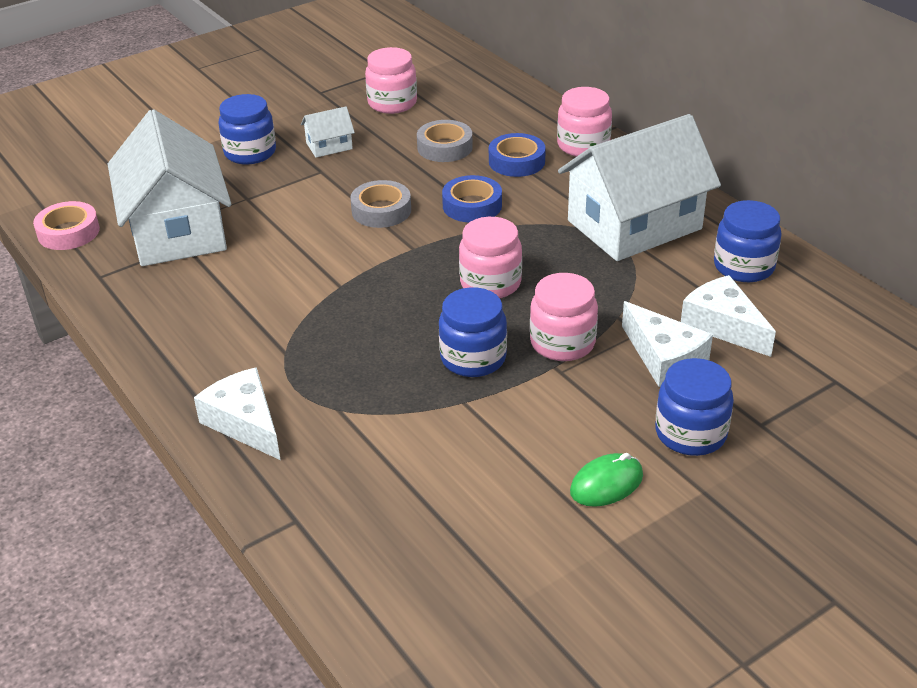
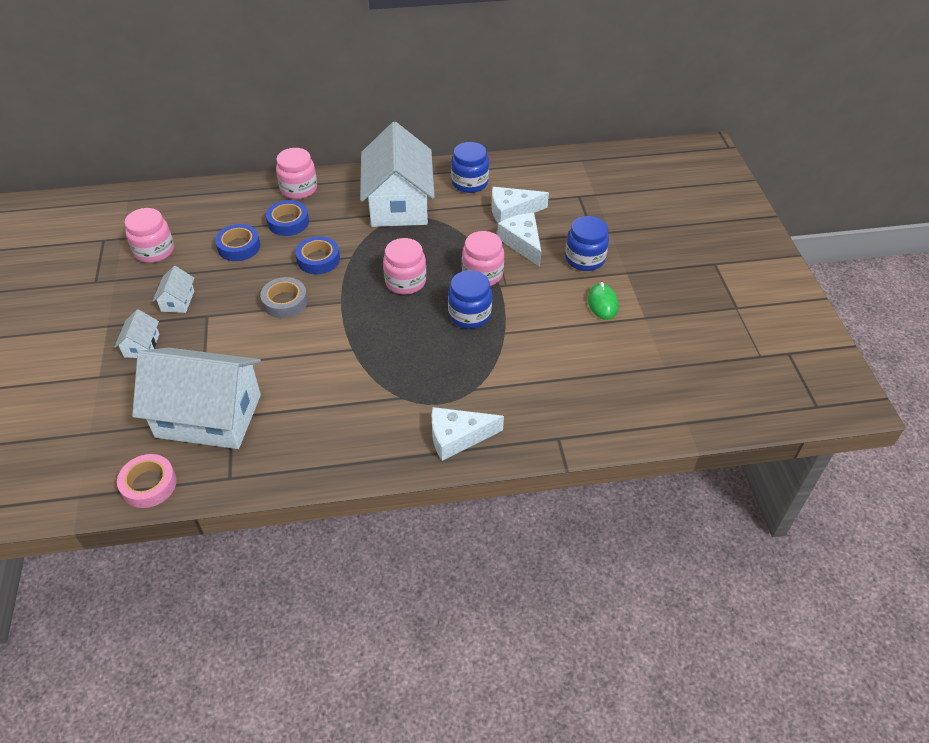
camera: 65 degrees left, 10 degrees up
blue jar [219,94,276,165] -> white house [114,309,159,358]
grey tape [417,120,473,162] -> blue tape [215,224,260,261]
white cheese [622,301,713,387] -> white cheese turned 105 degrees counterclockwise [497,213,541,267]

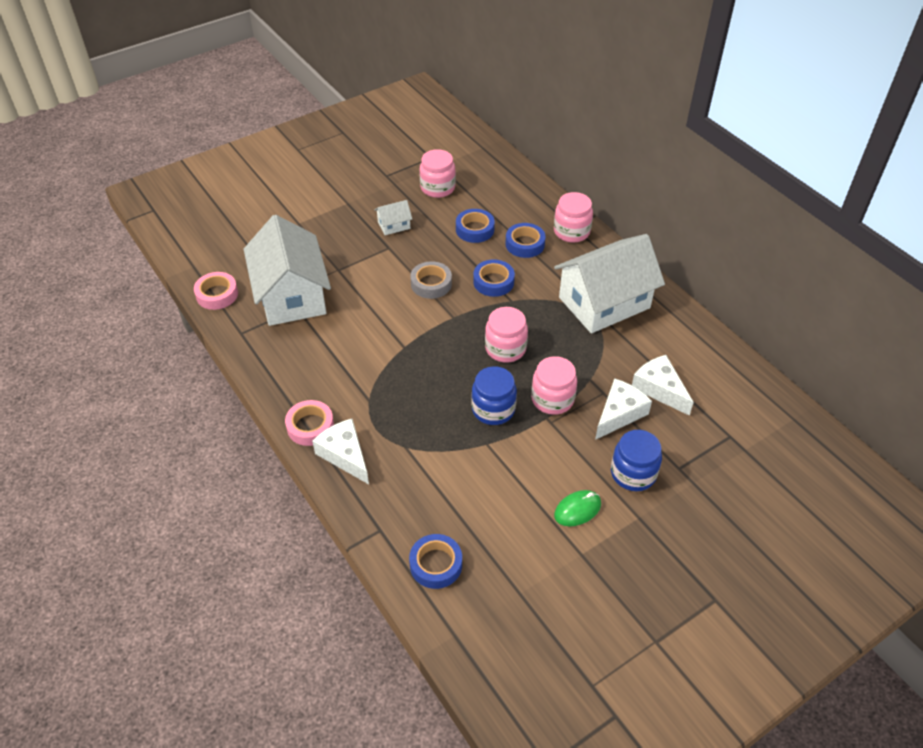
camera: 65 degrees right, 0 degrees up
white house [114,309,159,358] -> none
blue jar [451,142,489,193] -> none
none -> pink tape [285,400,334,446]
none -> blue tape [409,534,462,589]

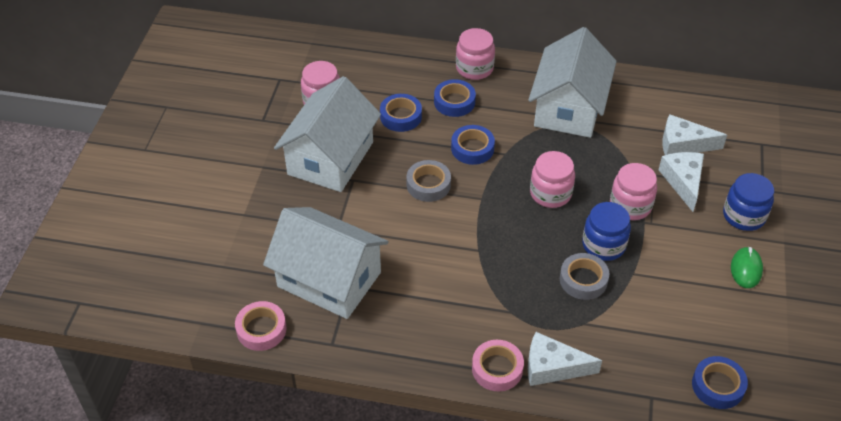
camera: 45 degrees left, 0 degrees up
white house [375,200,412,235] -> white house [274,76,381,192], size x2.44
none -> grey tape [560,253,609,300]

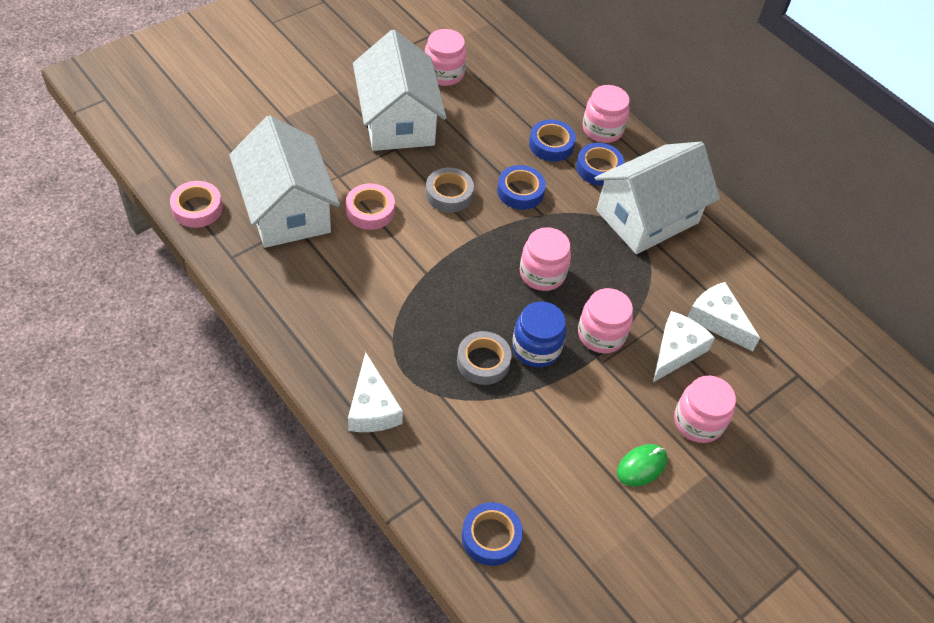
camera: 35 degrees right, 5 degrees up
white house [274,76,381,192] -> white house turned 75 degrees counterclockwise [353,30,446,151]
blue tape [380,94,422,132] -> blue tape moved to [576,143,624,186]
pink tape [472,340,524,391] -> pink tape moved to [346,183,395,230]
white cheese [528,332,602,386] -> white cheese turned 150 degrees counterclockwise [348,352,403,432]
blue jar [723,173,774,231] -> pink jar [674,376,736,443]

